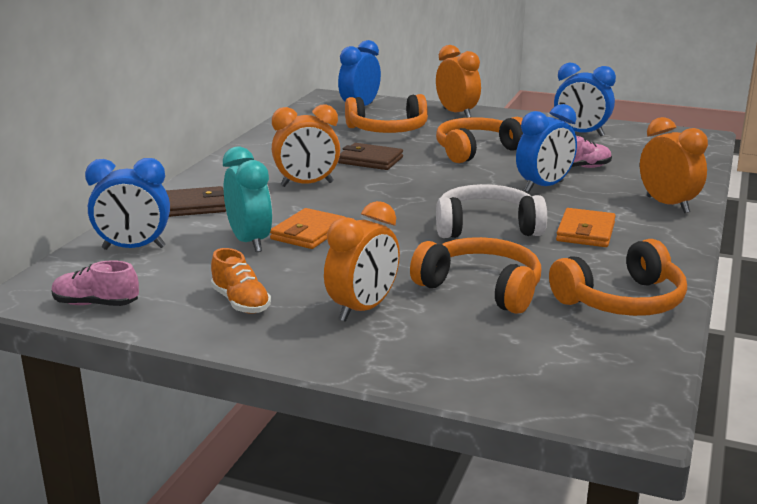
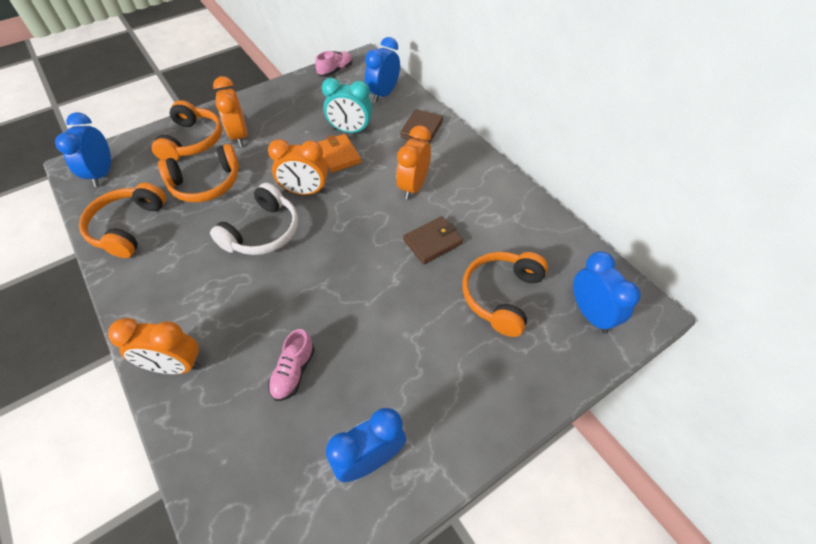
camera: 125 degrees right, 30 degrees up
orange shoe [211,248,271,314] -> none
orange clock [436,45,481,118] -> orange clock moved to [268,139,328,195]
orange headphones [436,117,523,163] -> orange headphones moved to [152,100,222,161]
blue clock [516,104,577,192] -> blue clock moved to [55,112,111,187]
orange wallet [556,208,616,247] -> none

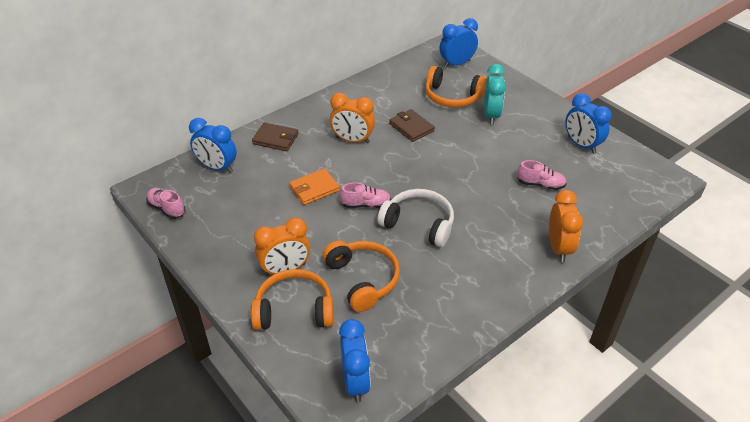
camera: 95 degrees left, 10 degrees down
blue clock [55,112,111,187] -> blue clock turned 90 degrees counterclockwise [339,319,371,402]
orange headphones [79,183,166,258] -> none
orange clock [268,139,328,195] -> pink shoe [340,182,391,208]
turquoise clock [322,78,372,134] -> turquoise clock moved to [484,64,506,125]

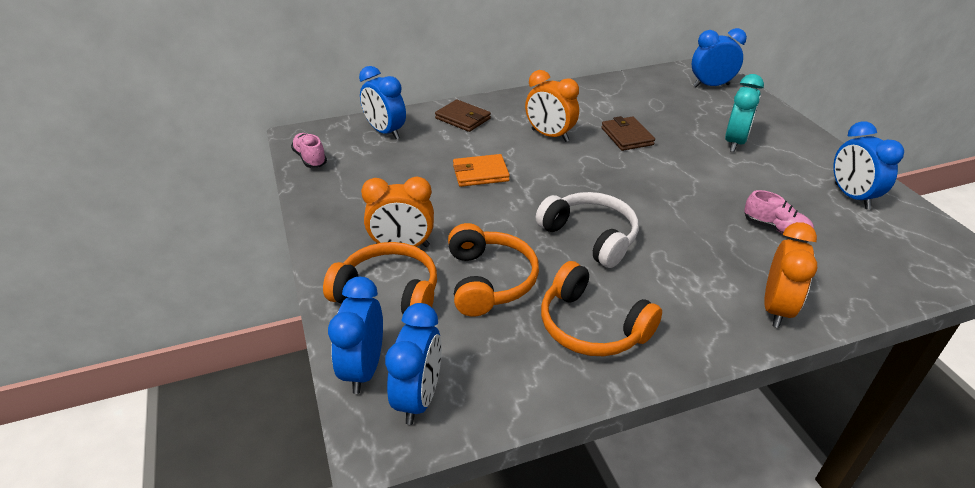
camera: 20 degrees right, 5 degrees down
pink shoe [340,182,391,208] -> none
orange headphones [425,66,487,108] -> orange headphones moved to [541,261,662,356]
none -> blue clock [328,277,383,394]

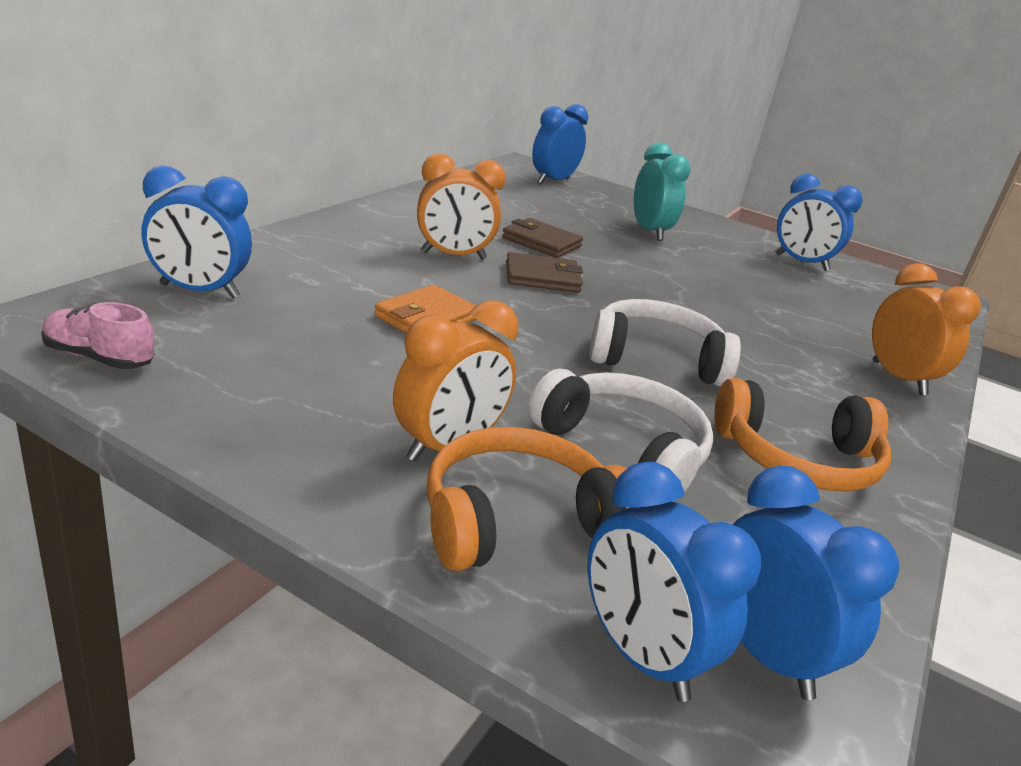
camera: 45 degrees left, 10 degrees down
brown wallet [435,100,491,132] -> brown wallet moved to [506,252,583,293]
orange headphones [448,223,539,316] -> white headphones [528,368,714,502]
pink shoe [744,190,814,234] -> none

